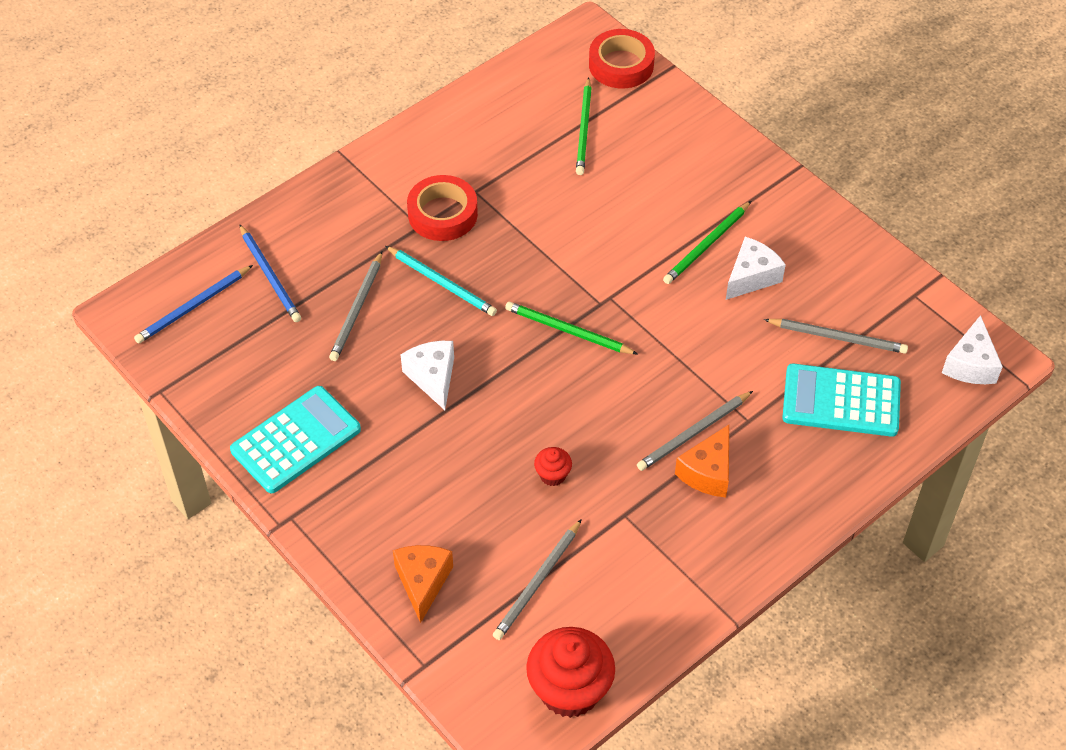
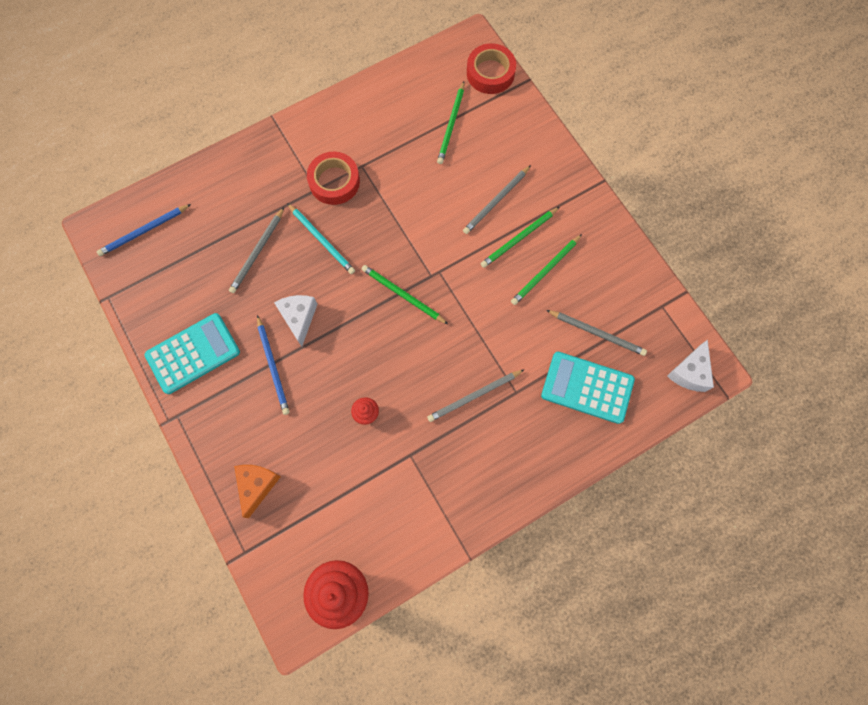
camera: 10 degrees right, 20 degrees up
blue pencil [239,224,301,322] -> blue pencil moved to [257,315,290,415]
grey pencil [493,519,582,640] -> grey pencil moved to [463,165,531,234]
orange cheese [675,425,729,497] -> none
white cheese [726,237,786,300] -> green pencil [511,234,582,305]

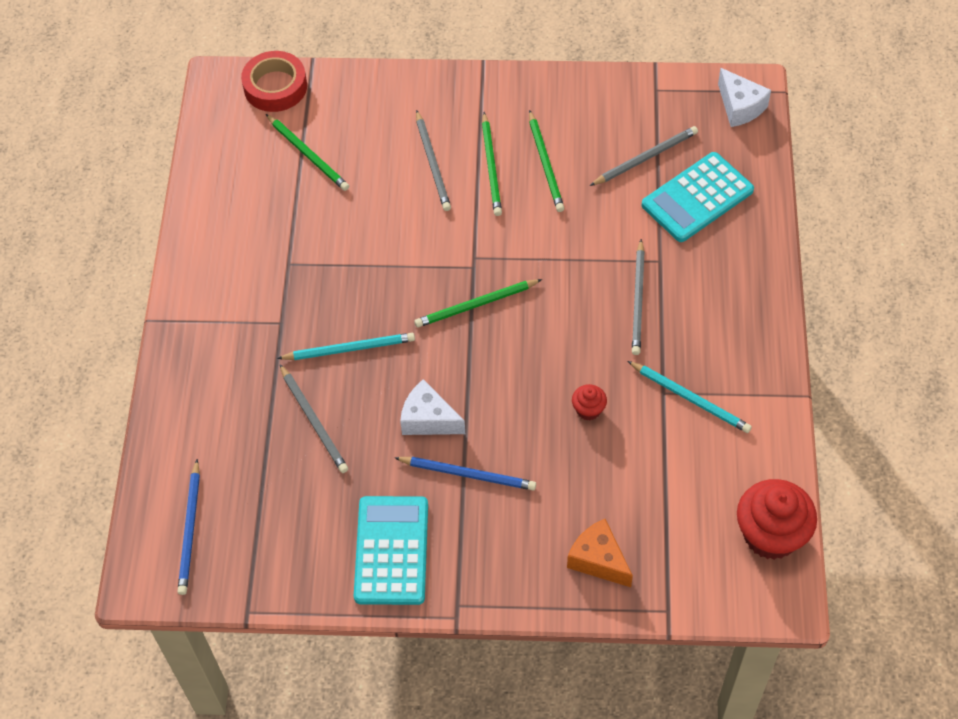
camera: 55 degrees left, 15 degrees down
red tape [307,152,360,205] -> none
none -> turquoise pencil [628,361,752,433]

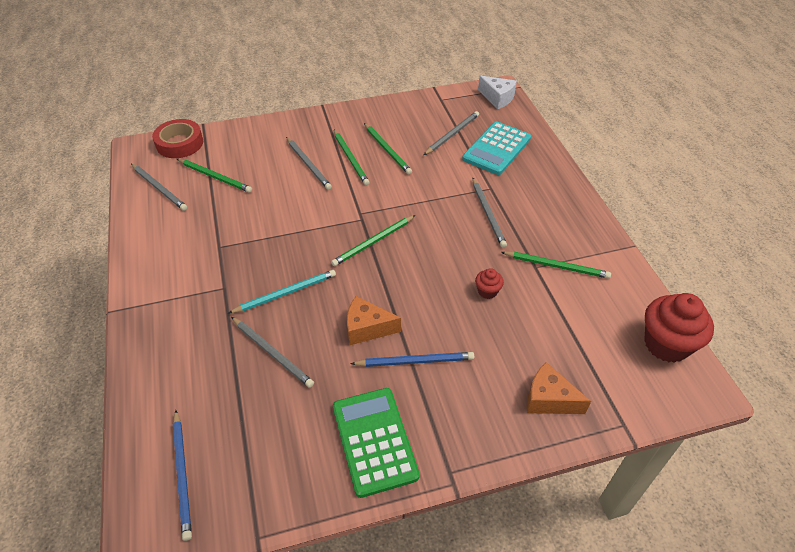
camera: 20 degrees left, 10 degrees down
turquoise calculator [354,496,428,605] -> green calculator [333,388,420,498]
white cheese [400,379,465,435] -> orange cheese [347,296,401,345]
turquoise pencil [628,361,752,433] -> green pencil [501,252,611,279]
none -> grey pencil [131,164,187,211]

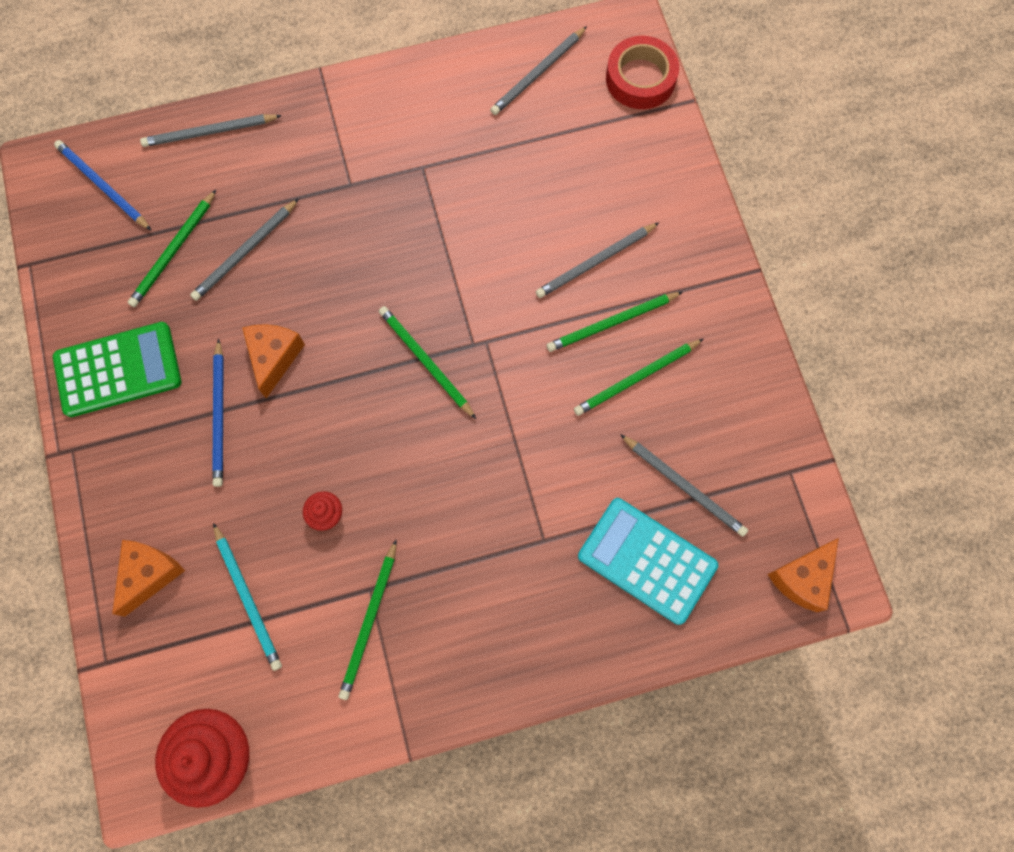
camera: 90 degrees right, 25 degrees up
blue pencil [173,410,192,541] -> blue pencil turned 60 degrees clockwise [54,140,151,230]
green pencil [177,159,252,193] -> green pencil moved to [127,190,216,307]
turquoise pencil [229,270,336,313] -> turquoise pencil moved to [213,523,282,671]
grey pencil [472,178,507,248] -> grey pencil moved to [140,114,282,147]
white cheese [478,76,517,109] -> orange cheese [767,538,839,612]

